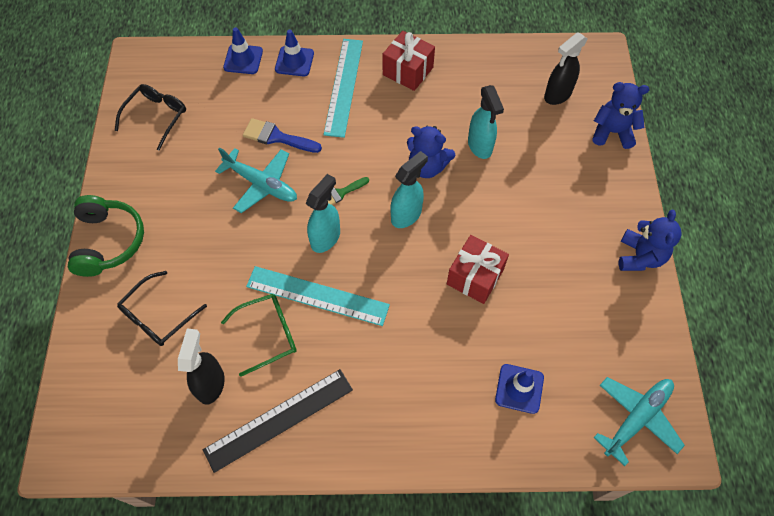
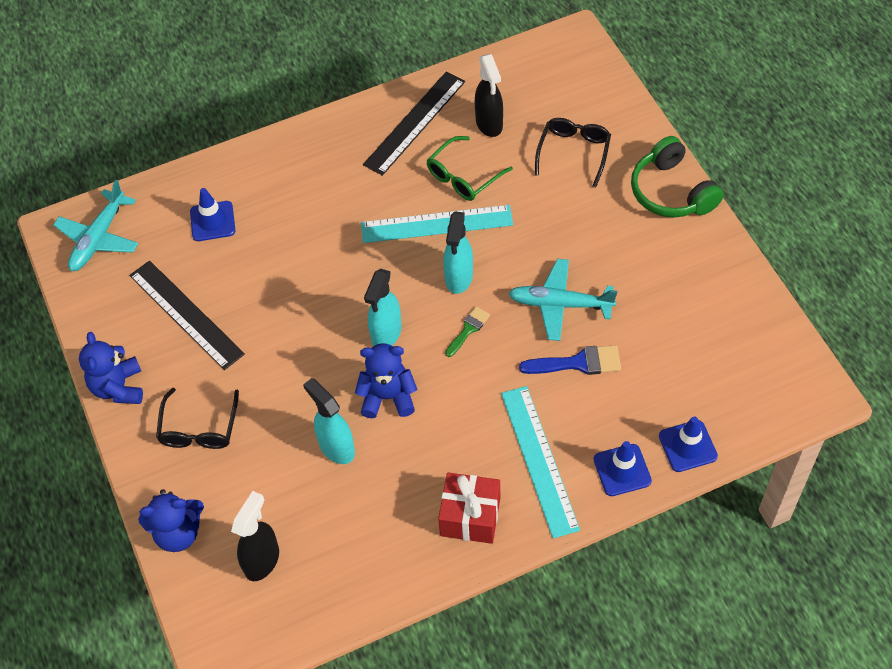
camera: 160 degrees right, 5 degrees down
black glasses [115,84,186,151] -> black glasses moved to [156,388,239,449]
red gift [447,235,509,304] -> none
none -> black ruler [129,261,245,370]

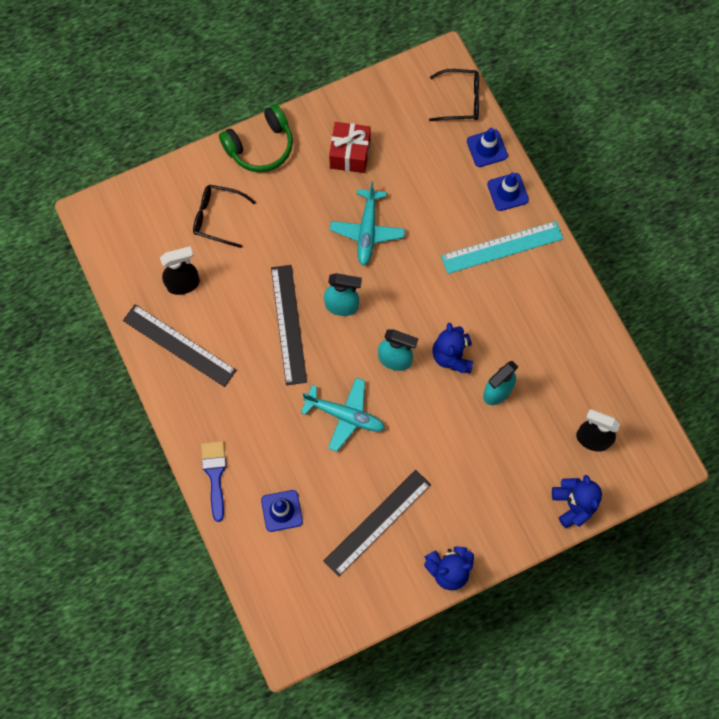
camera: 95 degrees left, 15 degrees up
turquoise plane [53,180,139,271] -> turquoise plane moved to [301,377,385,452]
black glasses [156,388,239,449] -> black glasses moved to [429,69,479,121]
turquoise ruler [361,205,513,243] -> black ruler [271,265,307,385]
green glasses [426,136,513,201] -> none
red gift [438,472,500,544] -> red gift moved to [329,122,371,173]
green brush [445,306,490,357] -> none
blue brush [519,345,621,375] -> blue brush moved to [201,441,227,522]

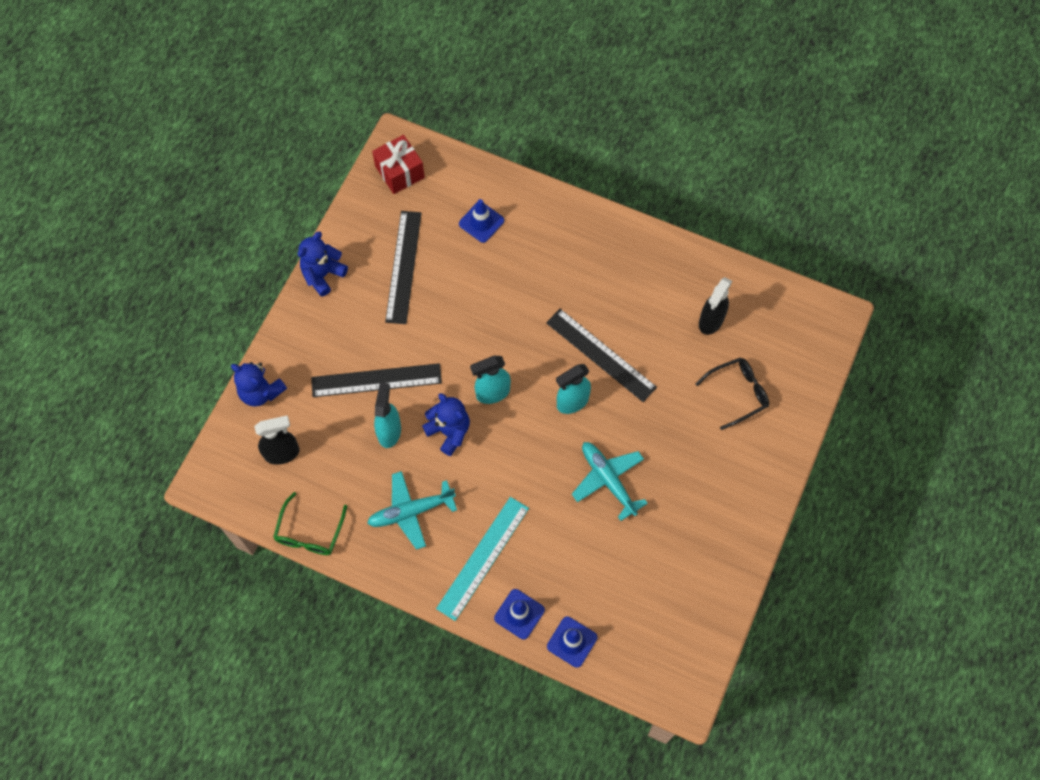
camera: 140 degrees right, 5 degrees down
black ruler [123,304,237,387] -> black ruler moved to [311,363,442,397]
blue brush [201,441,227,522] -> none
green headphones [219,104,293,172] -> none
turquoise plane [301,377,385,452] -> turquoise plane moved to [367,471,457,550]
red gift [329,122,371,173] -> red gift moved to [372,135,425,194]
black glasses [429,69,479,121] -> none
none -> green glasses [273,492,347,555]

